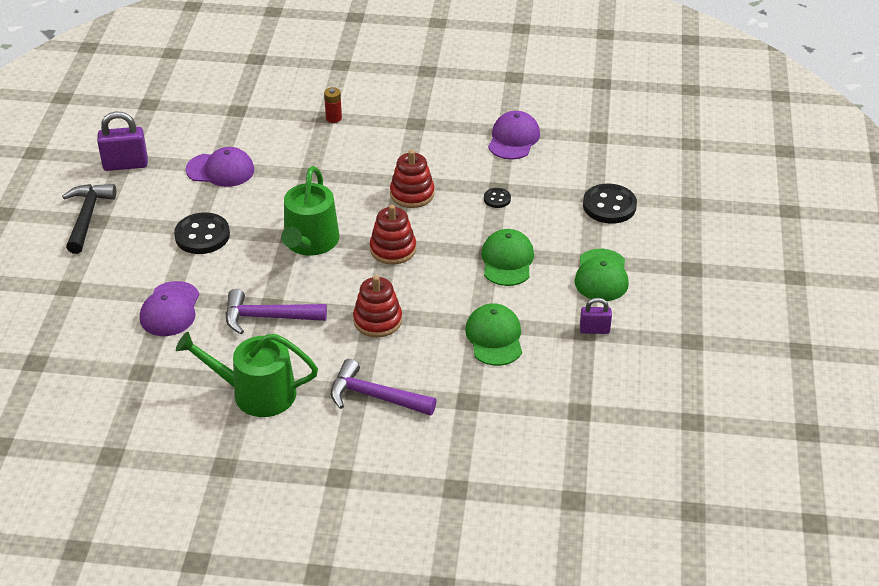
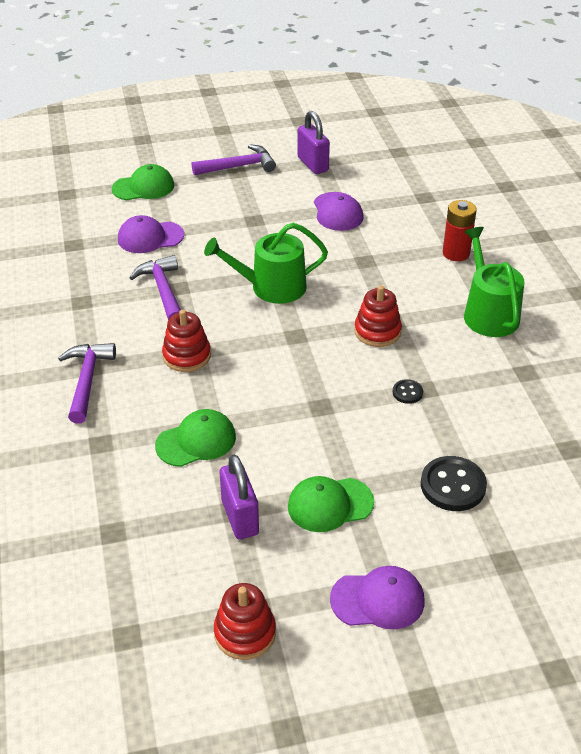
camera: 70 degrees right, 0 degrees up
black hammer [62,184,116,254] -> purple hammer [192,144,276,175]
black button [174,212,230,254] -> none
green watering can [176,332,318,417] -> green watering can moved to [464,227,525,337]
red battery [324,87,342,123] -> red battery [443,200,477,261], size x1.65
red stacking toy [370,205,416,265] -> red stacking toy moved to [214,583,276,660]
green cap [481,229,534,286] -> green cap moved to [112,164,174,200]
purple cap [488,111,540,160] -> purple cap moved to [330,566,424,630]
purple padlock [580,298,612,334] -> purple padlock [220,454,259,539], size x1.67

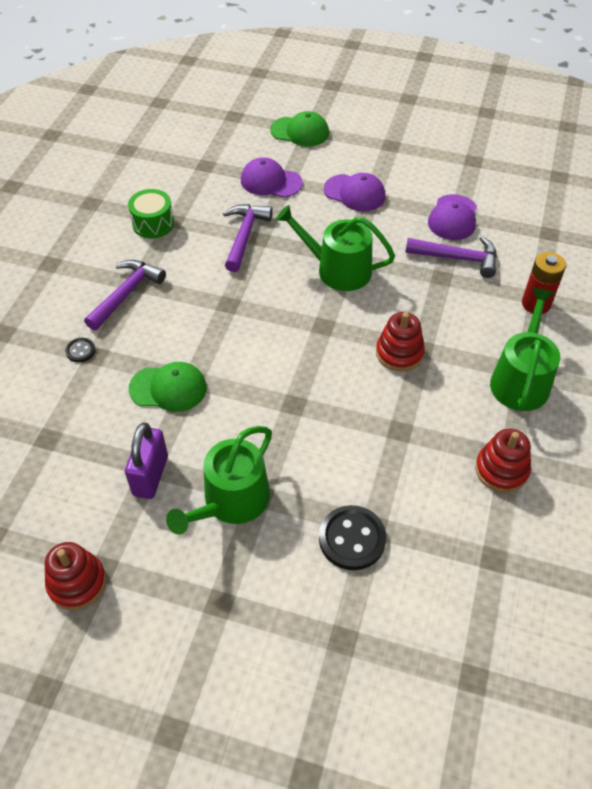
camera: 30 degrees right, 10 degrees up
red stacking toy [162,309,211,372] -> red stacking toy moved to [475,429,531,493]
purple hammer [192,144,276,175] -> purple hammer moved to [405,236,497,278]
green cap [288,476,374,532] -> green watering can [166,426,272,535]
purple padlock [297,111,330,174] -> none
purple cap [330,566,424,630] -> purple cap moved to [324,173,386,211]
black button [393,379,423,404] -> black button moved to [65,338,95,363]
none -> green drum [128,189,174,238]

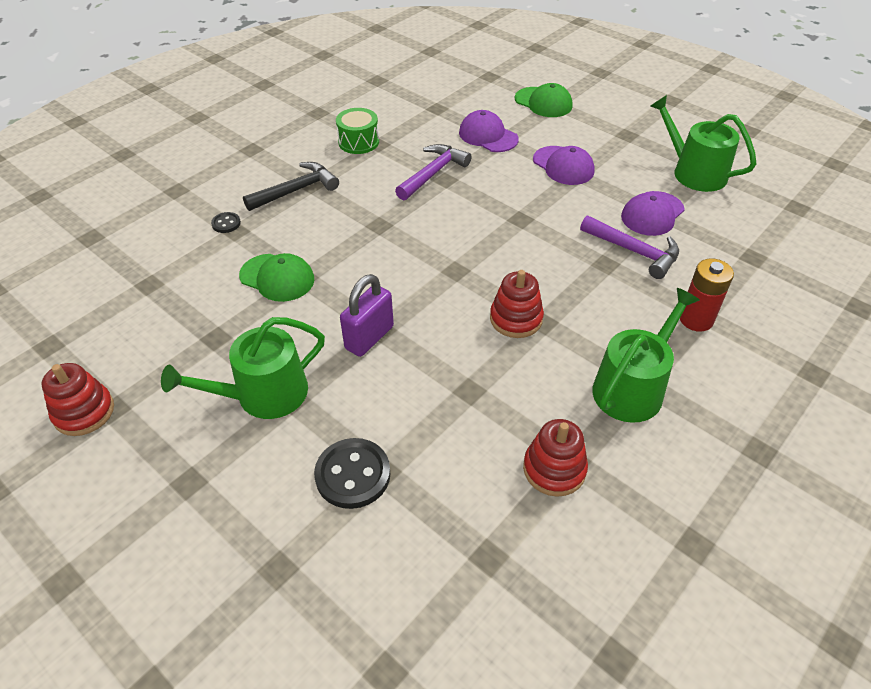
camera: 25 degrees right, 5 degrees down
purple hammer [84,260,166,331] -> black hammer [243,162,339,211]
purple padlock [125,423,168,499] -> purple padlock moved to [340,274,394,357]
green watering can [276,205,395,291] -> green watering can moved to [650,95,756,192]

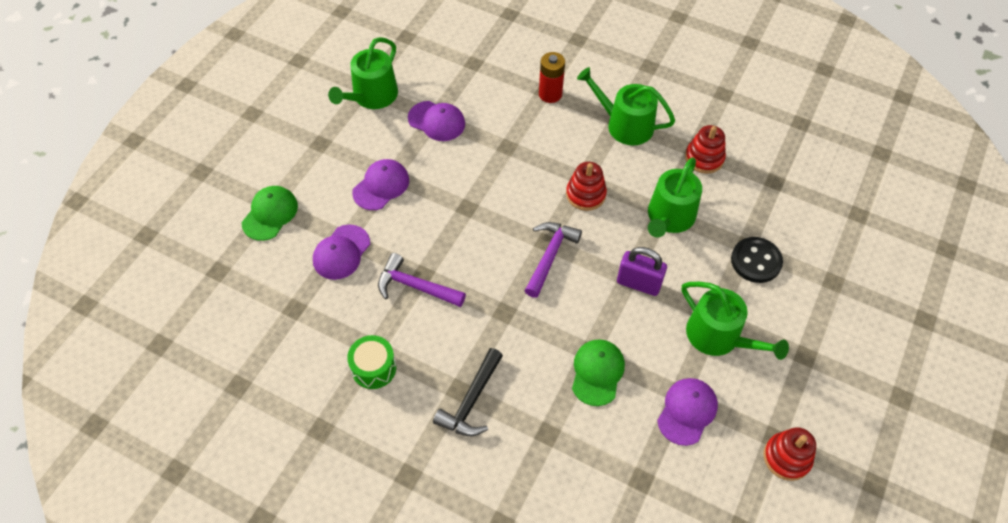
camera: 105 degrees left, 10 degrees up
black button [211,212,241,233] -> none
black hammer [243,162,339,211] -> black hammer turned 105 degrees counterclockwise [433,348,503,436]
purple hammer [580,216,679,279] -> purple hammer moved to [525,222,582,298]
none -> green watering can [648,157,702,237]
none -> purple cap [657,378,718,446]

